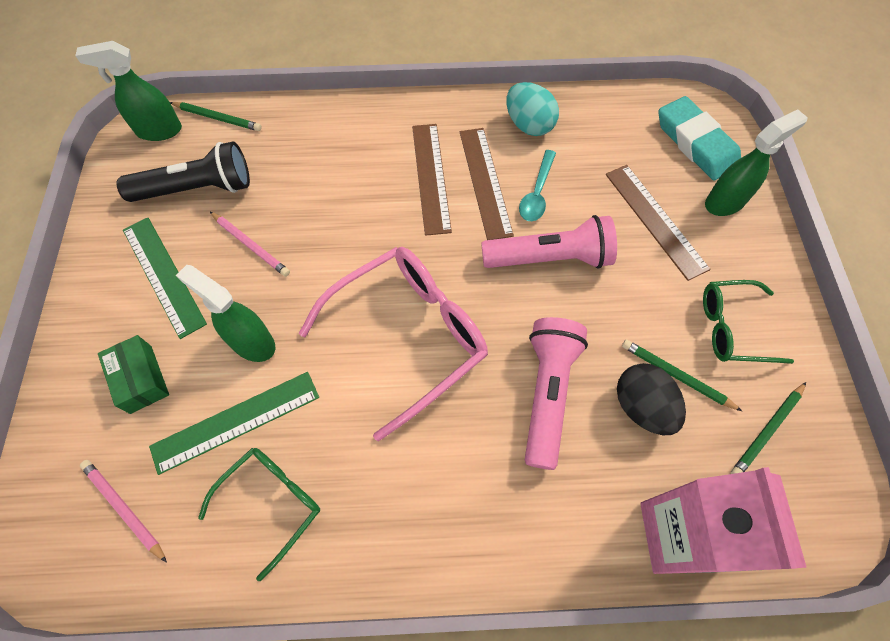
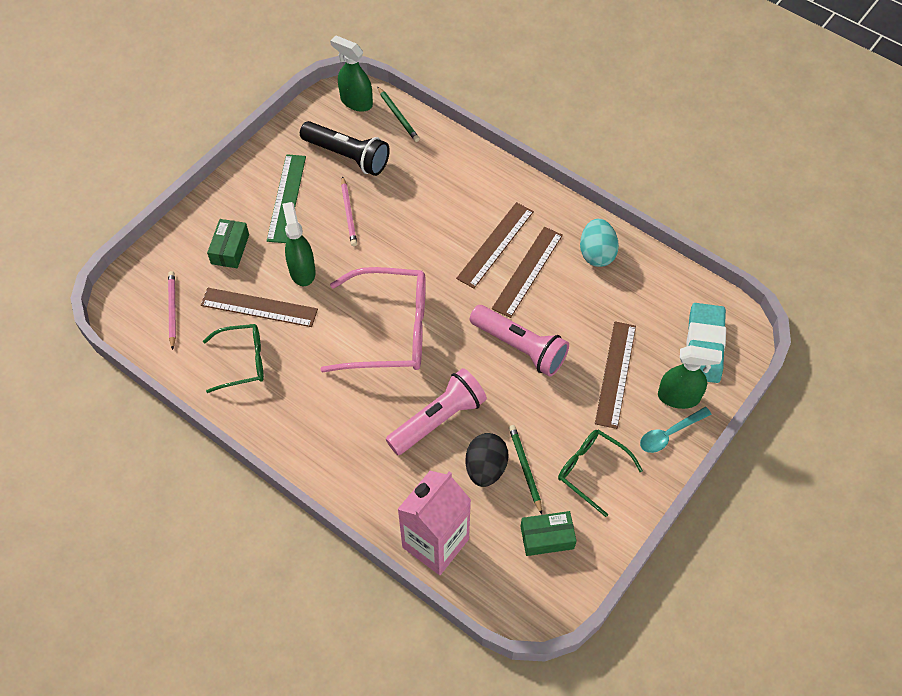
camera: 40 degrees right, 5 degrees down
green ruler [149,372,319,475] -> brown ruler [201,288,318,327]
turquoise spoon [519,150,556,221] -> turquoise spoon moved to [640,407,711,453]
green pencil [731,382,806,474] -> green box [520,511,576,556]

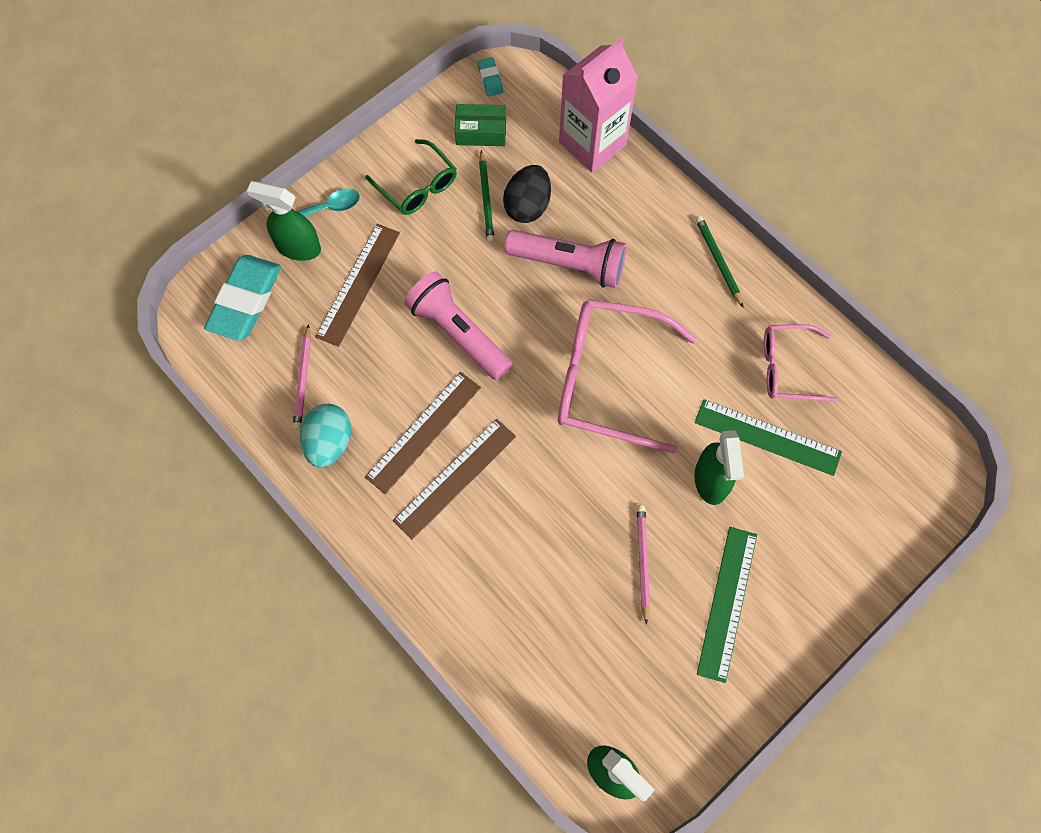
camera: 170 degrees left, 10 degrees up
pink pencil [168,271,176,350] -> pink pencil moved to [293,324,311,430]
brown ruler [201,288,318,327] -> green ruler [695,399,842,476]
green glasses [203,324,264,393] -> pink glasses [764,324,837,402]
green box [207,219,249,268] -> none
black flashlight [300,121,390,176] -> none
green pencil [377,86,420,142] -> green pencil moved to [695,215,743,307]
pink flashlight [386,368,487,455] -> pink flashlight turned 135 degrees counterclockwise [504,230,627,288]
none -> turquoise eraser [478,57,503,96]

